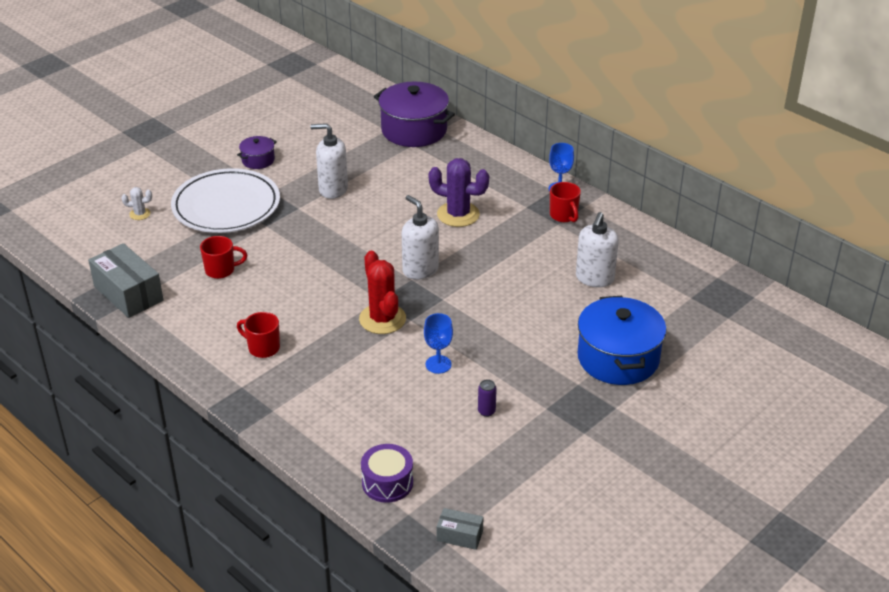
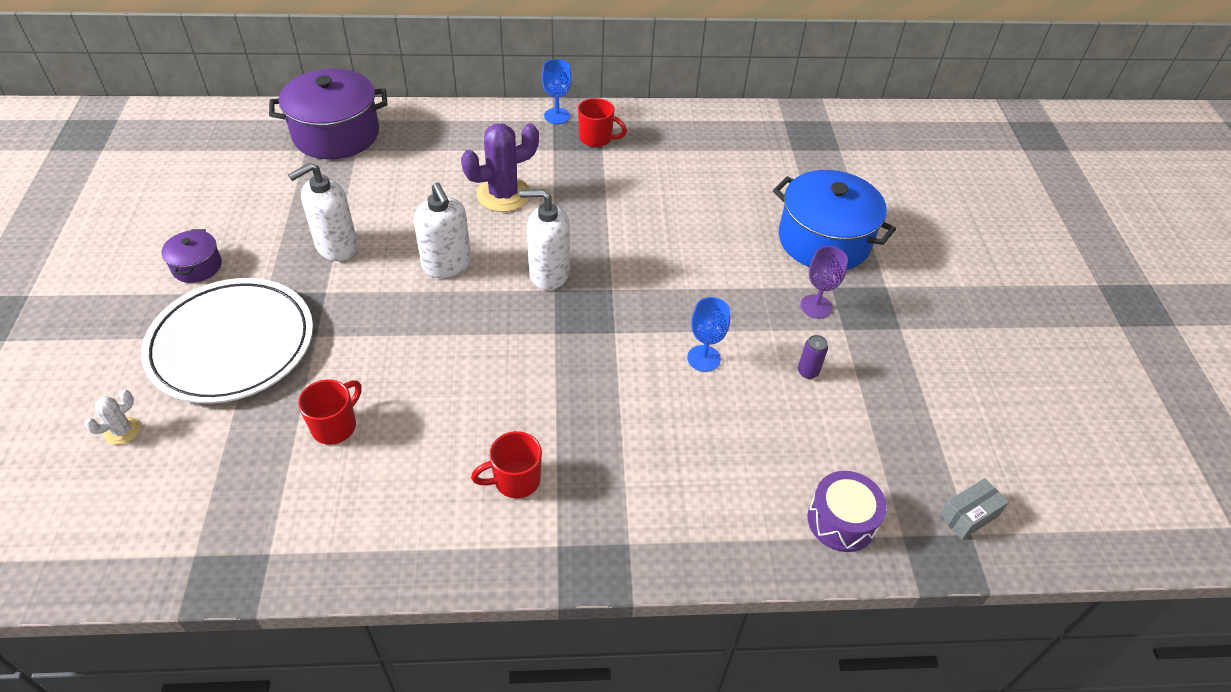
camera: 50 degrees left, 10 degrees up
grey box [88,243,163,318] -> none
red cactus [359,251,406,334] -> none
white soap dispenser [576,212,619,287] -> white soap dispenser moved to [414,183,471,278]
none -> purple goblet [800,246,848,319]

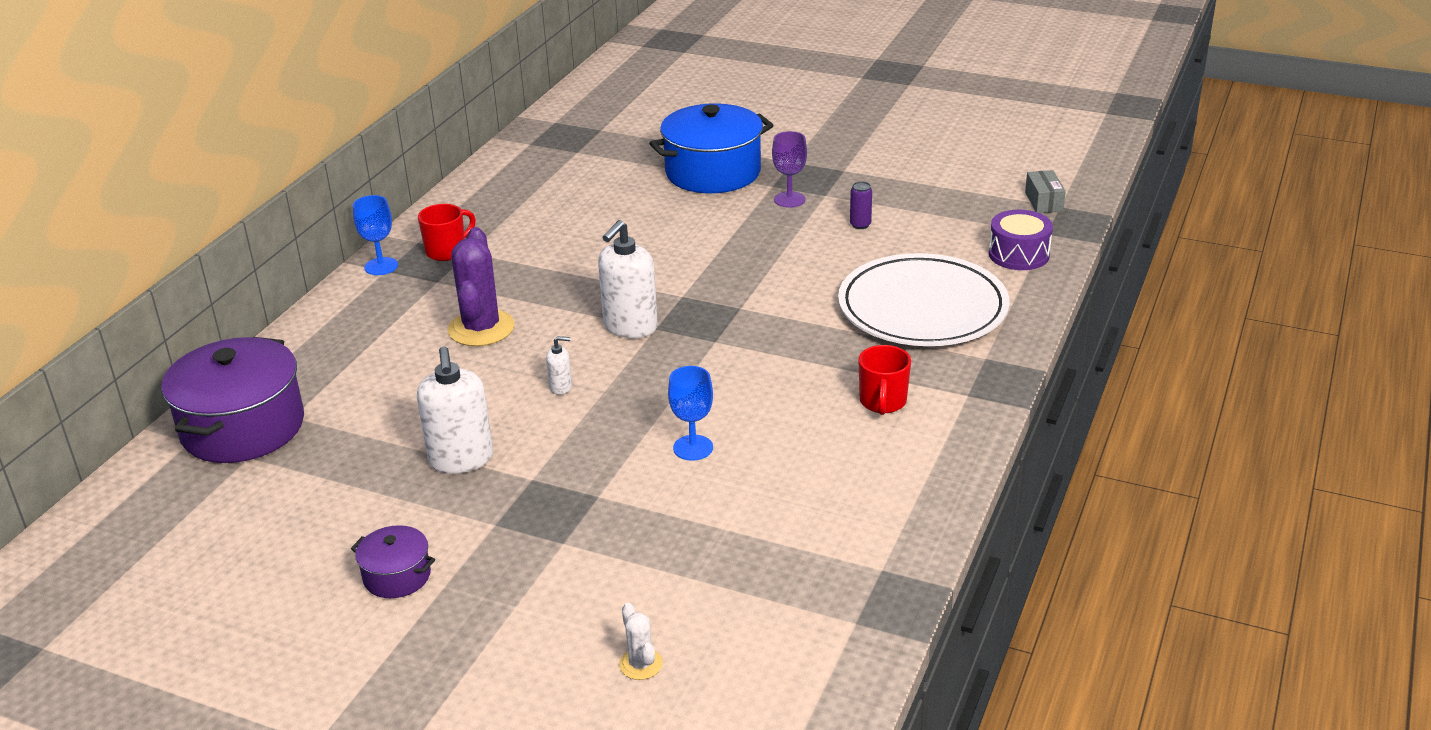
camera: 60 degrees left, 15 degrees down
white plate [141,278,313,404] -> white plate moved to [838,253,1010,346]
red mug [298,380,362,445] -> none
white soap dispenser [414,183,471,278] -> white soap dispenser [546,336,572,395], size x0.47
blue goblet [687,297,730,372] -> blue goblet moved to [668,366,713,461]

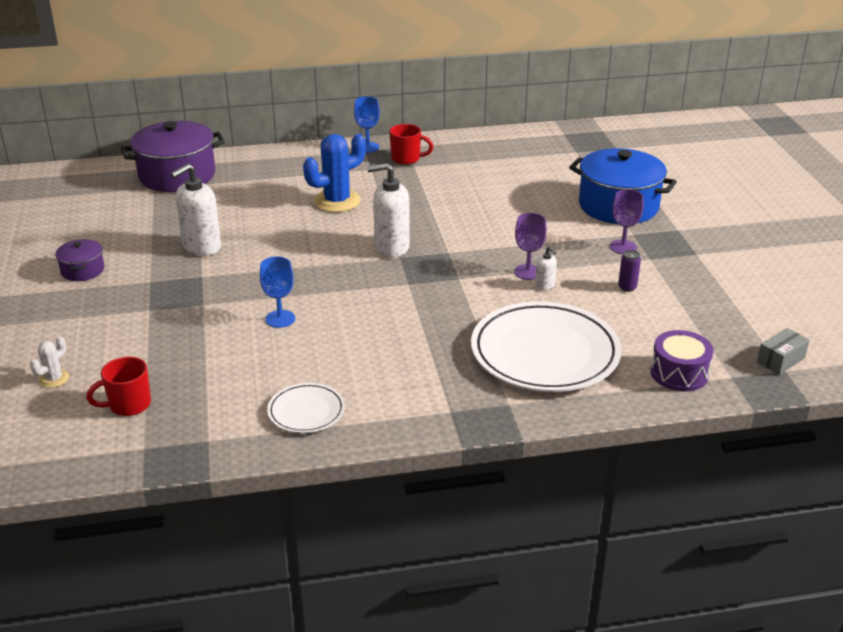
camera: 55 degrees right, 0 degrees up
purple cactus [448,227,515,346] -> blue cactus [303,134,366,212]
white soap dispenser [546,336,572,395] -> white soap dispenser moved to [535,247,557,290]
red mug [858,345,911,415] -> red mug moved to [86,357,151,416]
none -> white plate [267,383,345,433]
none -> purple goblet [514,213,547,280]

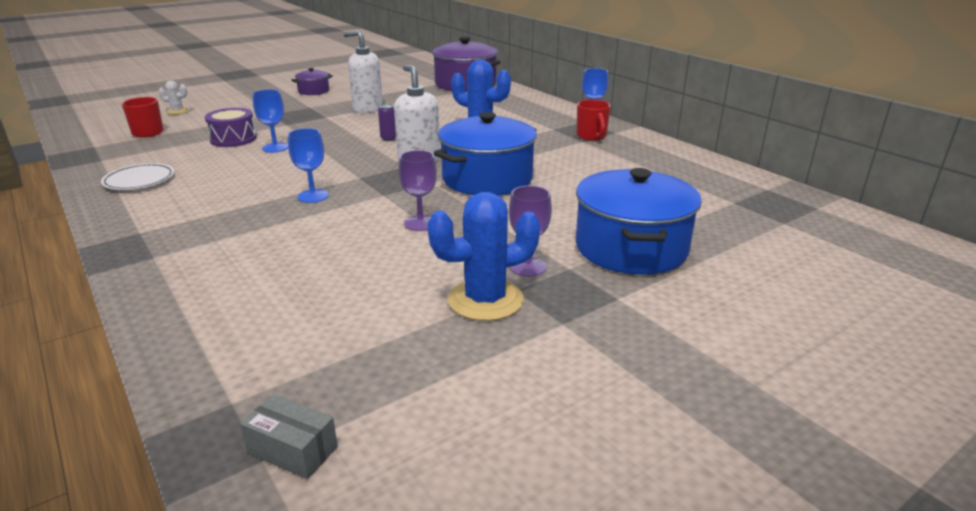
camera: 65 degrees right, 5 degrees down
white plate [471,301,622,392] -> none
white soap dispenser [535,247,557,290] -> none
purple can [618,250,641,292] -> purple can moved to [378,104,396,141]
purple drum [650,330,714,392] -> purple drum moved to [205,108,257,147]
none -> blue goblet [288,128,329,203]
none -> blue cactus [427,192,540,321]
none -> blue pot [434,112,537,196]

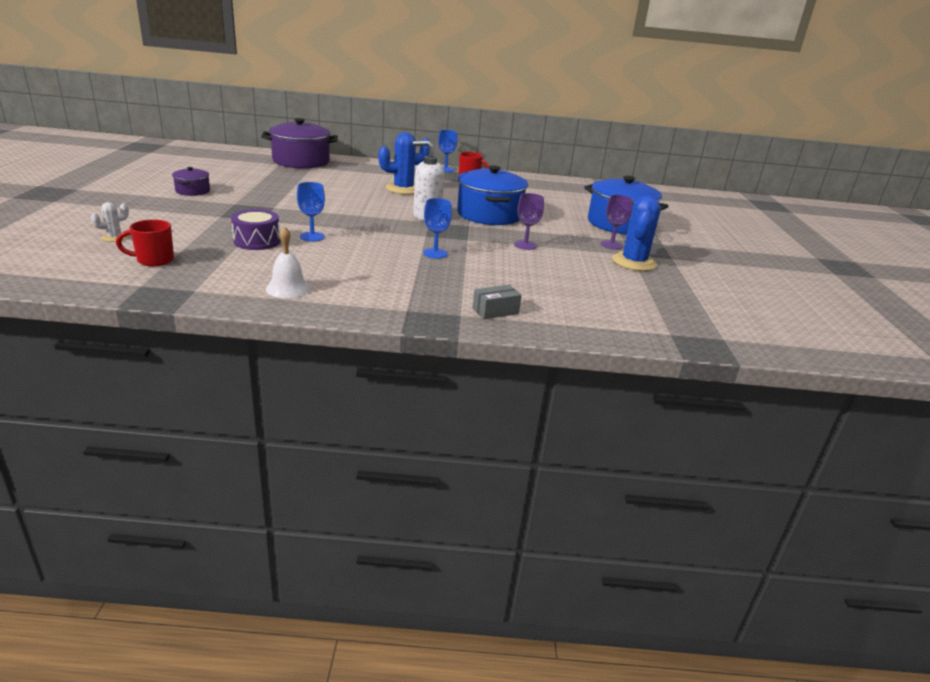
camera: 55 degrees left, 0 degrees up
white plate [101,163,174,190] -> white bell [266,226,310,298]
grey box [240,394,338,479] -> grey box moved to [473,285,522,319]
white soap dispenser [343,30,383,113] -> none
purple can [378,104,396,141] -> none

